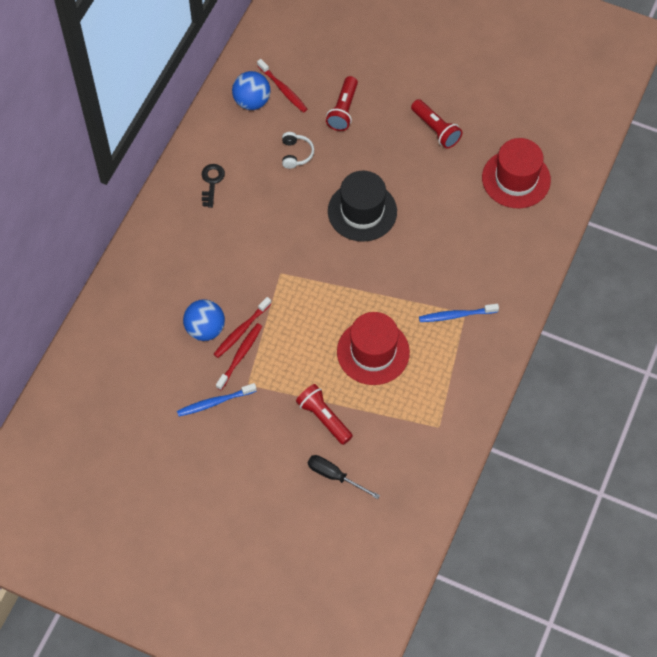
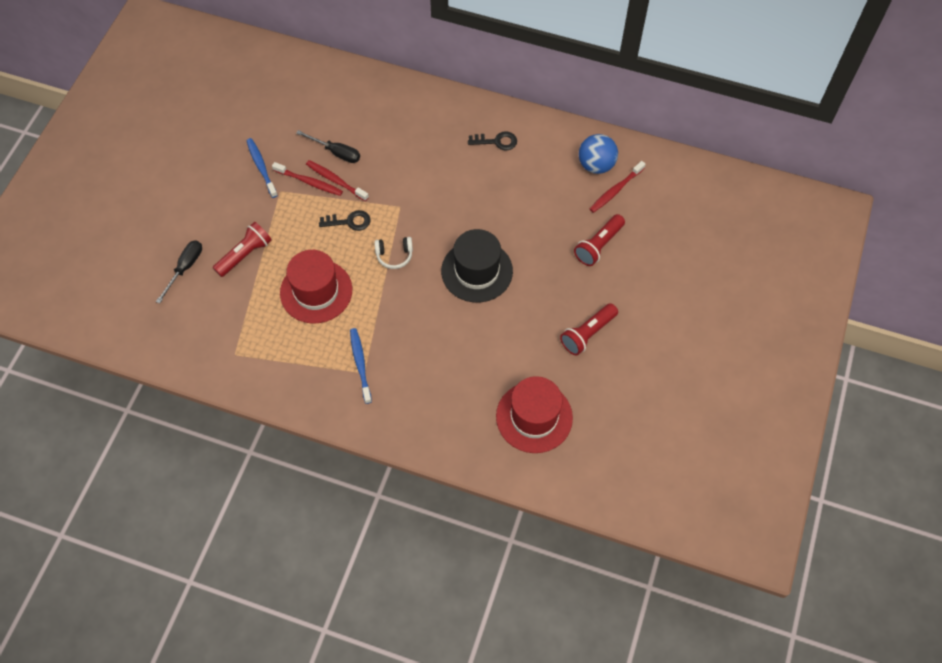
camera: 85 degrees right, 0 degrees up
blue ball [183,299,225,341] -> black screwdriver [296,130,360,163]
white headphones [282,132,314,169] -> white headphones moved to [374,237,413,269]
red flashlight [326,76,358,131] -> red flashlight turned 60 degrees counterclockwise [574,214,625,266]
none -> black key [319,210,371,231]

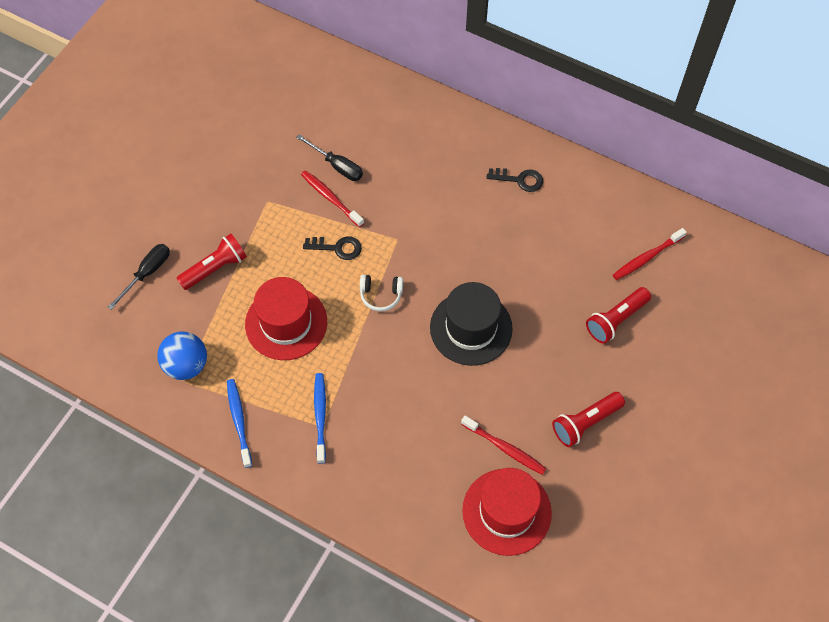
camera: 10 degrees right, 0 degrees up
blue toothbrush [246,138,278,198] -> blue toothbrush moved to [227,379,252,468]
red toothbrush [272,162,343,196] -> red toothbrush moved to [461,416,546,475]
blue ball [579,134,618,174] -> blue ball moved to [157,331,207,380]

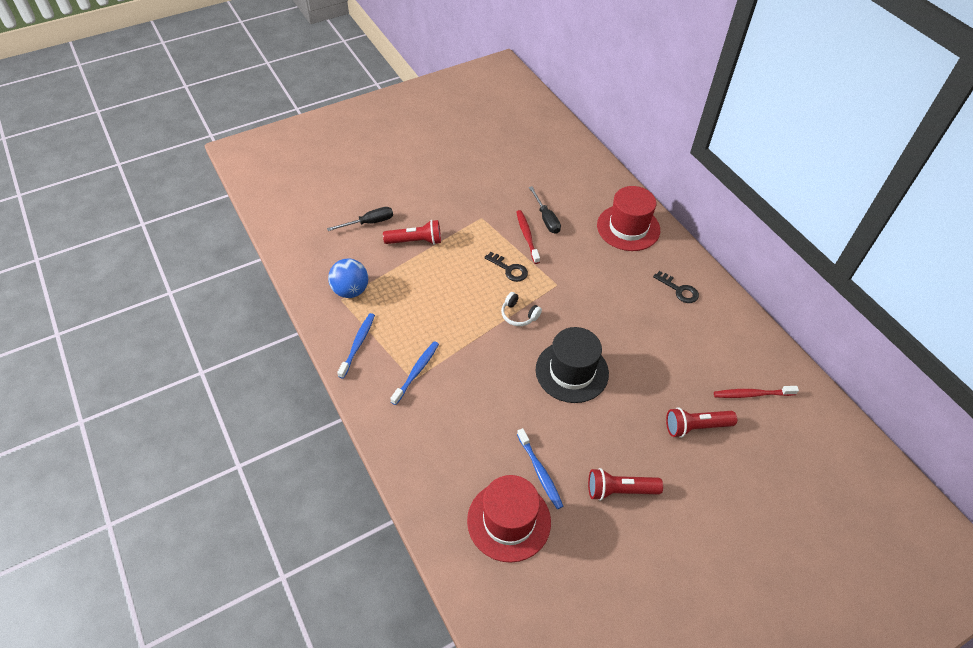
camera: 30 degrees right, 10 degrees down
red hat [245,277,327,360] -> red hat moved to [597,186,660,251]
red toothbrush [461,416,546,475] -> blue toothbrush [517,428,563,509]

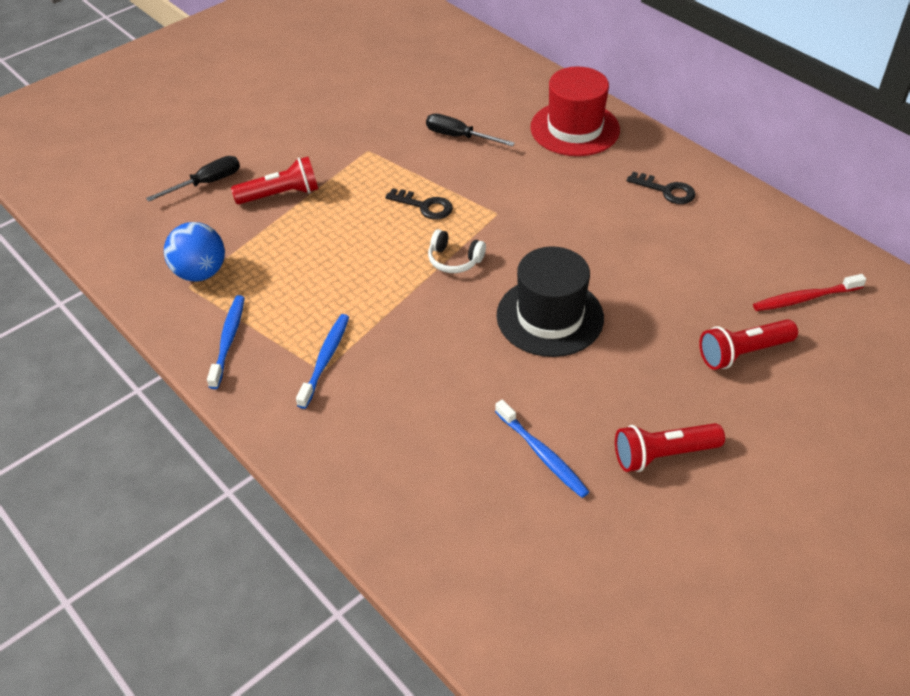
camera: 10 degrees left, 5 degrees down
red hat [467,475,551,563] -> none
red toothbrush [516,210,540,264] -> none
black screwdriver [529,186,561,234] -> black screwdriver turned 150 degrees clockwise [426,114,515,146]

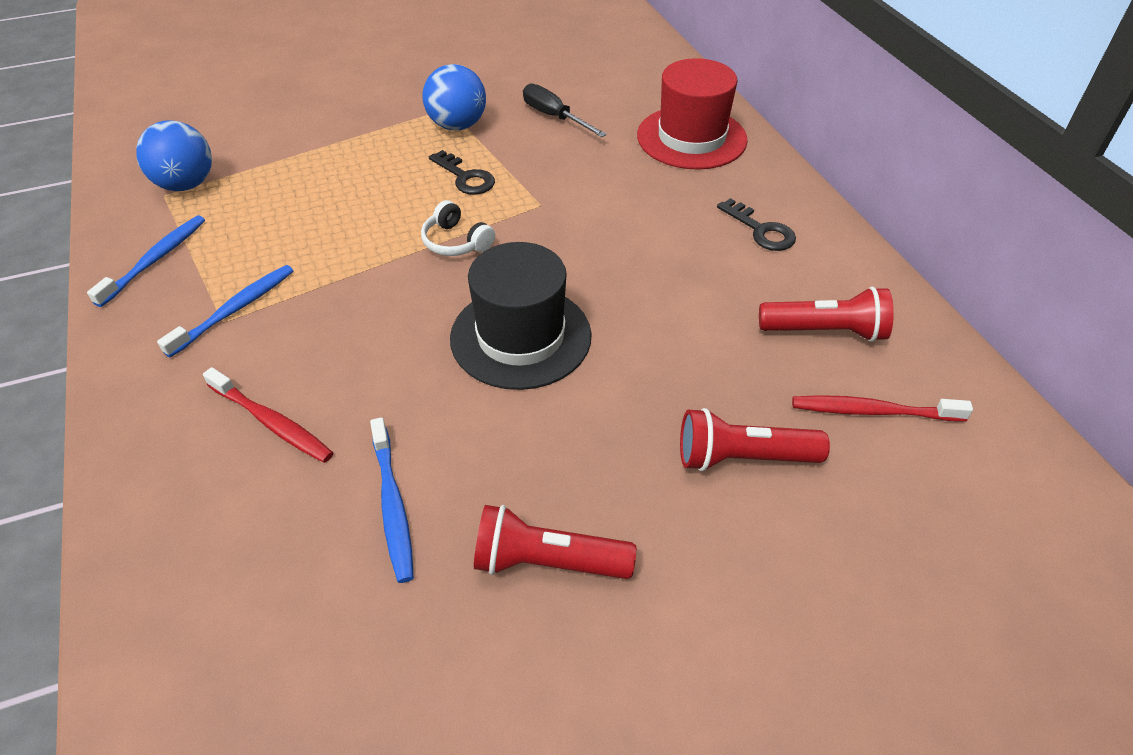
camera: 20 degrees right, 0 degrees up
black screwdriver [146,156,240,202] -> none
red flashlight [231,157,318,204] -> red flashlight moved to [759,286,894,342]
none -> red toothbrush [203,367,333,463]
none -> blue ball [422,64,486,131]

